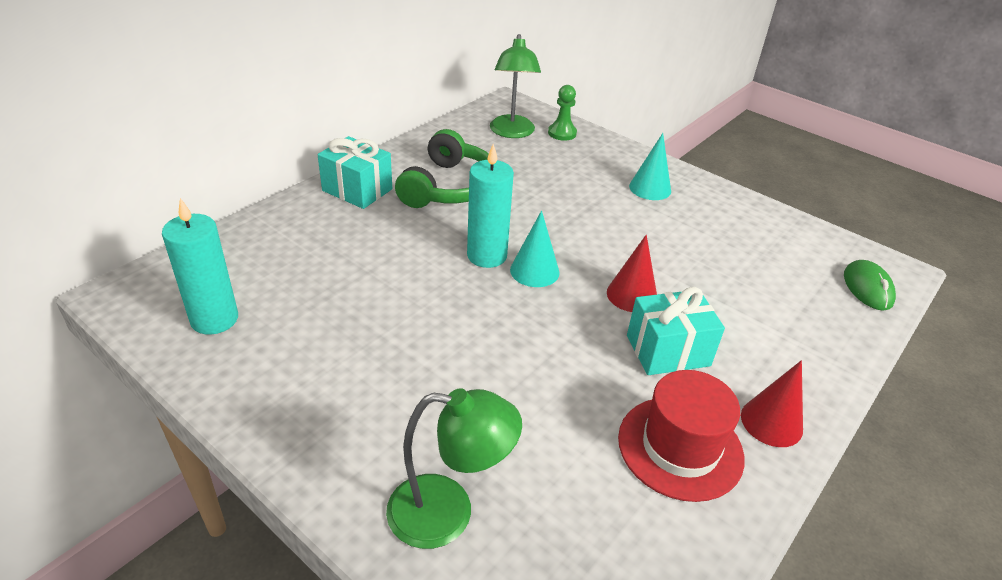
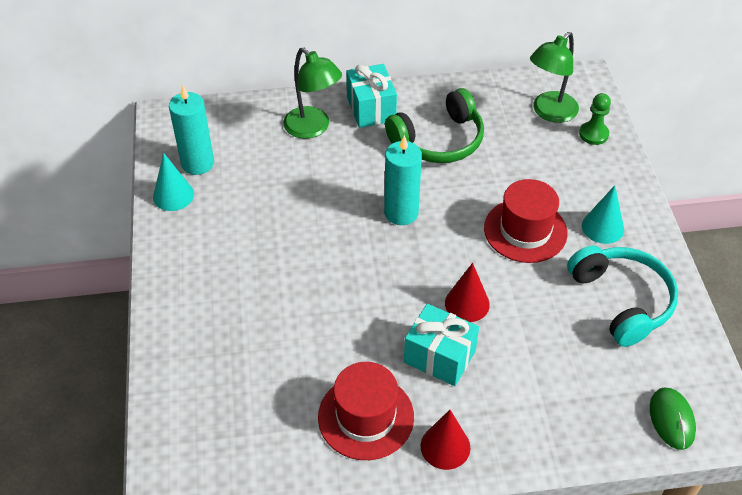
camera: 45 degrees right, 10 degrees up
green lamp [386,388,522,549] -> green lamp moved to [283,47,342,139]
turquoise cone [510,210,560,287] -> turquoise cone moved to [153,153,194,211]
green mouse [844,260,896,311] -> green mouse turned 45 degrees counterclockwise [650,388,696,450]
none -> red hat [484,179,568,263]
none -> turquoise headphones [567,245,678,347]

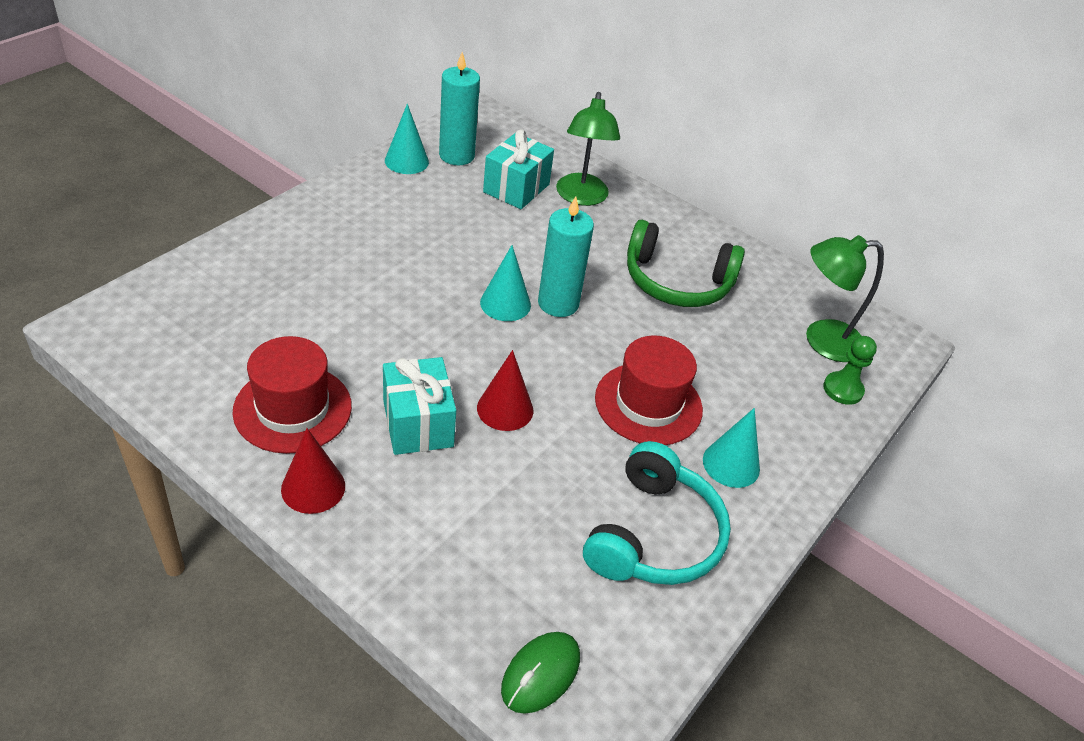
camera: 40 degrees right, 5 degrees down
turquoise gift [346,64,397,128] -> turquoise gift moved to [483,129,554,209]
none -> turquoise cone [480,245,531,321]

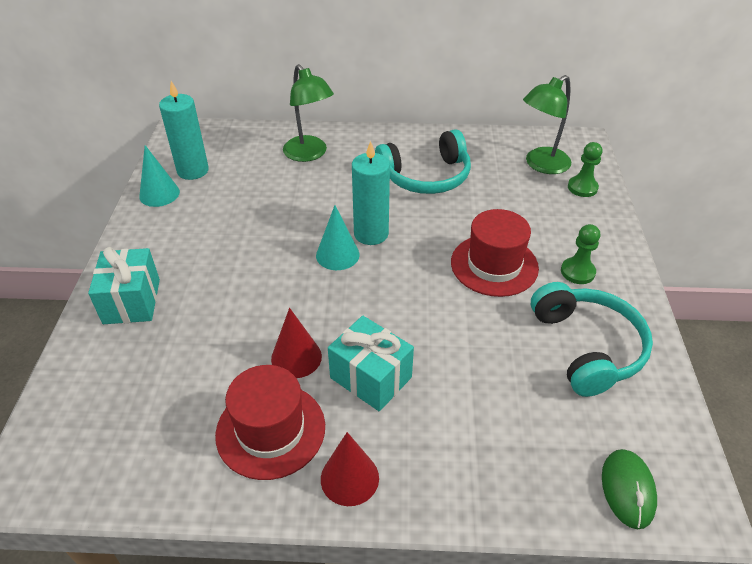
camera: 30 degrees left, 0 degrees up
red cone [477,350,533,431] -> red cone moved to [271,308,322,378]
turquoise gift [483,129,554,209] -> turquoise gift moved to [88,247,160,324]
green headphones [627,220,745,307] -> turquoise headphones [375,129,471,194]
turquoise cone [703,408,760,488] -> green pawn [561,224,600,284]

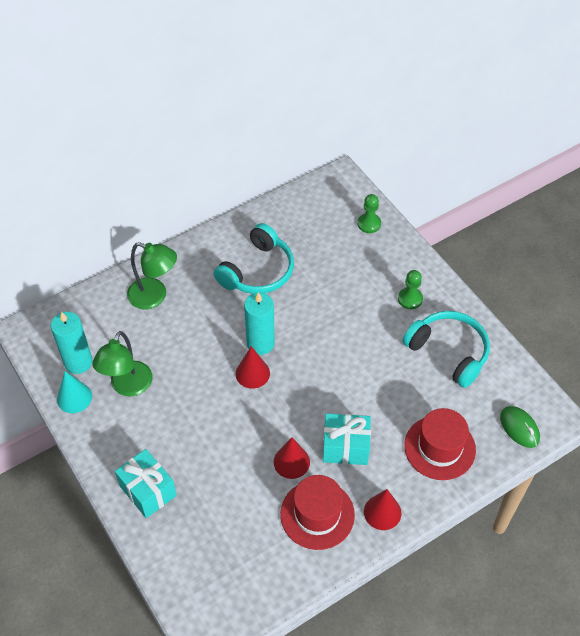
camera: 35 degrees left, 10 degrees up
turquoise cone [316,205,360,270] -> red cone [236,346,270,389]
red hat [451,209,539,297] -> red hat moved to [404,408,476,480]
green lamp [523,75,571,174] -> green lamp moved to [92,331,153,397]

